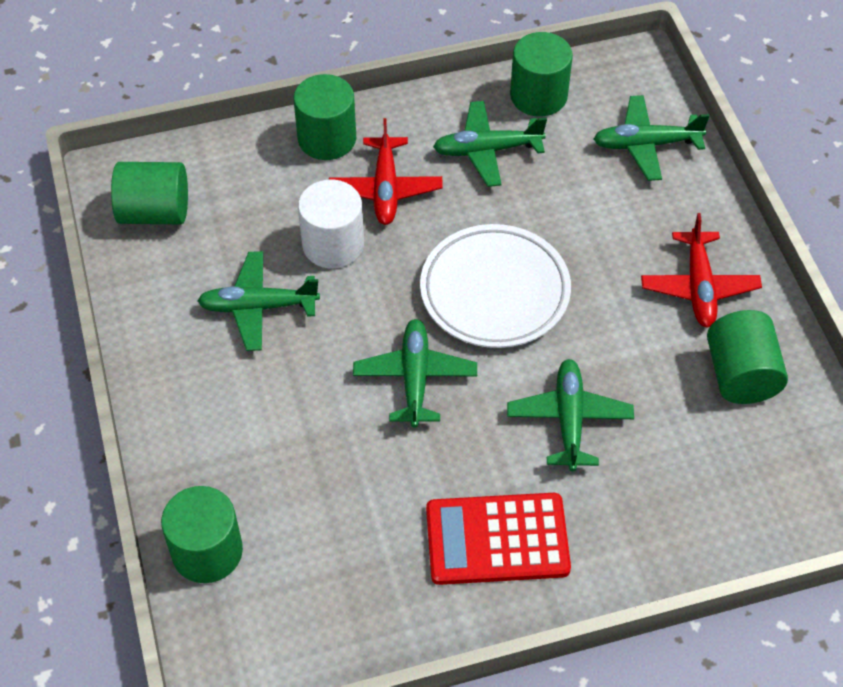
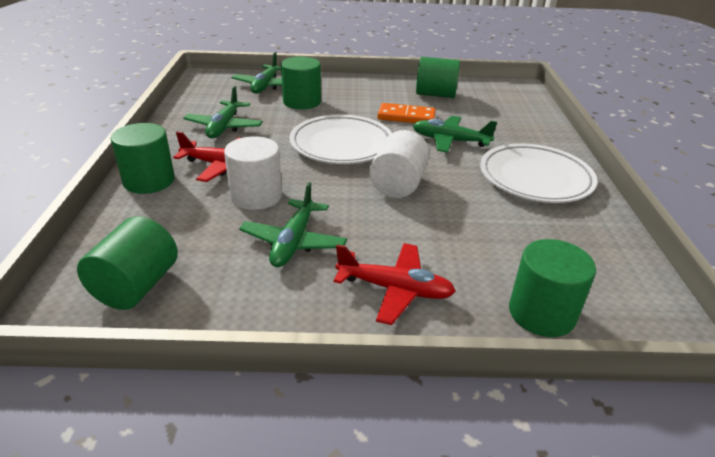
camera: 75 degrees left, 20 degrees down
green plane [353,319,477,428] -> white cylinder [369,130,430,198]
red calculator [426,493,571,585] -> white plate [480,143,598,203]
green cylinder [510,32,573,116] -> green cylinder moved to [281,57,321,110]
red plane [641,213,762,327] -> red plane moved to [334,243,456,325]
none -> orange domino [378,103,436,123]

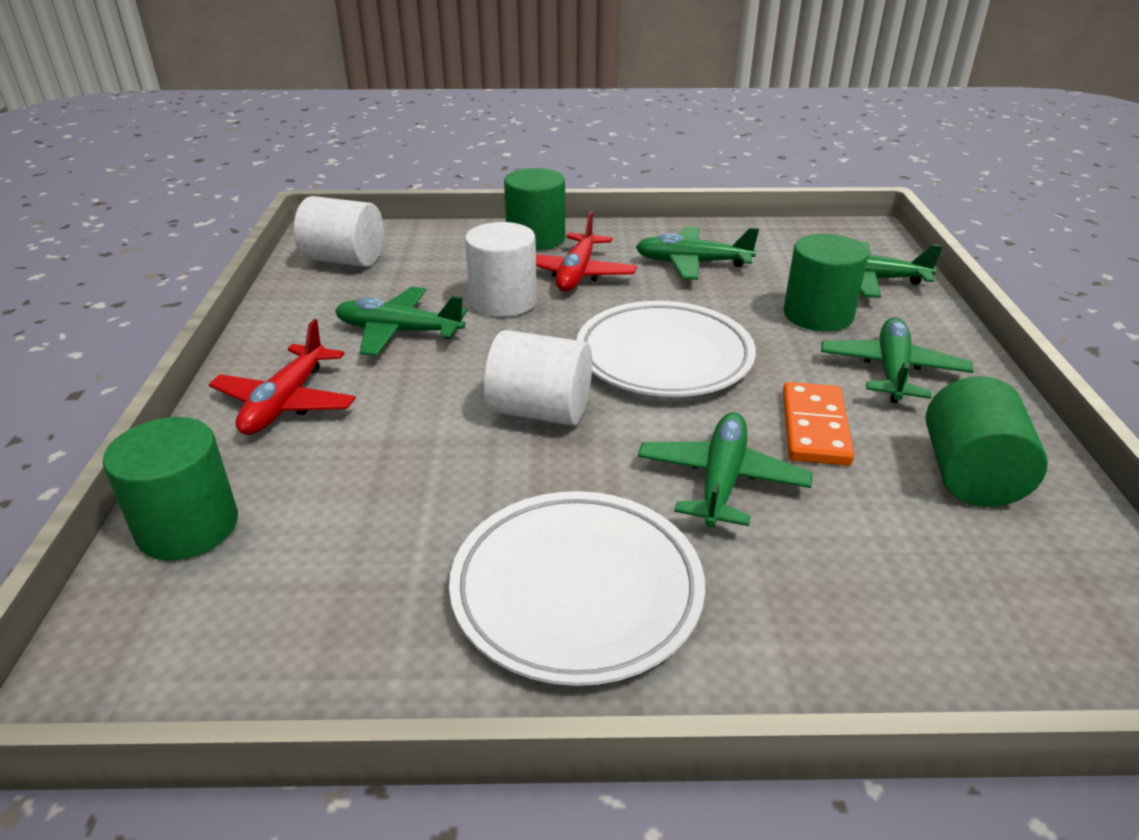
camera: 90 degrees right, 0 degrees up
green cylinder [77,216,178,310] -> white cylinder [294,196,384,267]
none -> green plane [821,318,973,403]

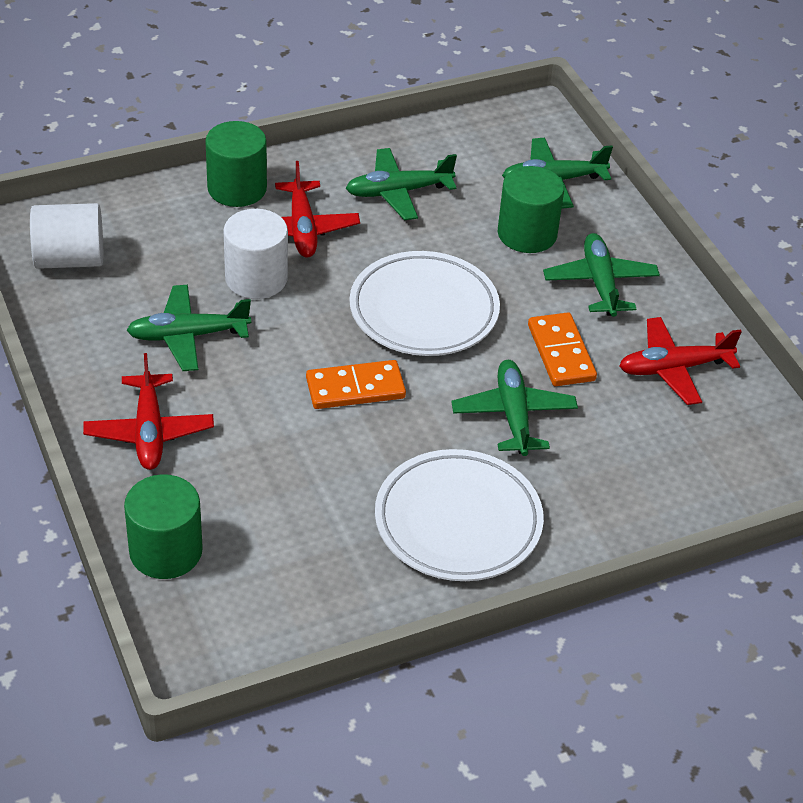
camera: 25 degrees left, 10 degrees up
white cylinder [484,330,592,426] -> orange domino [306,360,406,409]
green cylinder [926,376,1048,507] -> red plane [619,317,742,405]

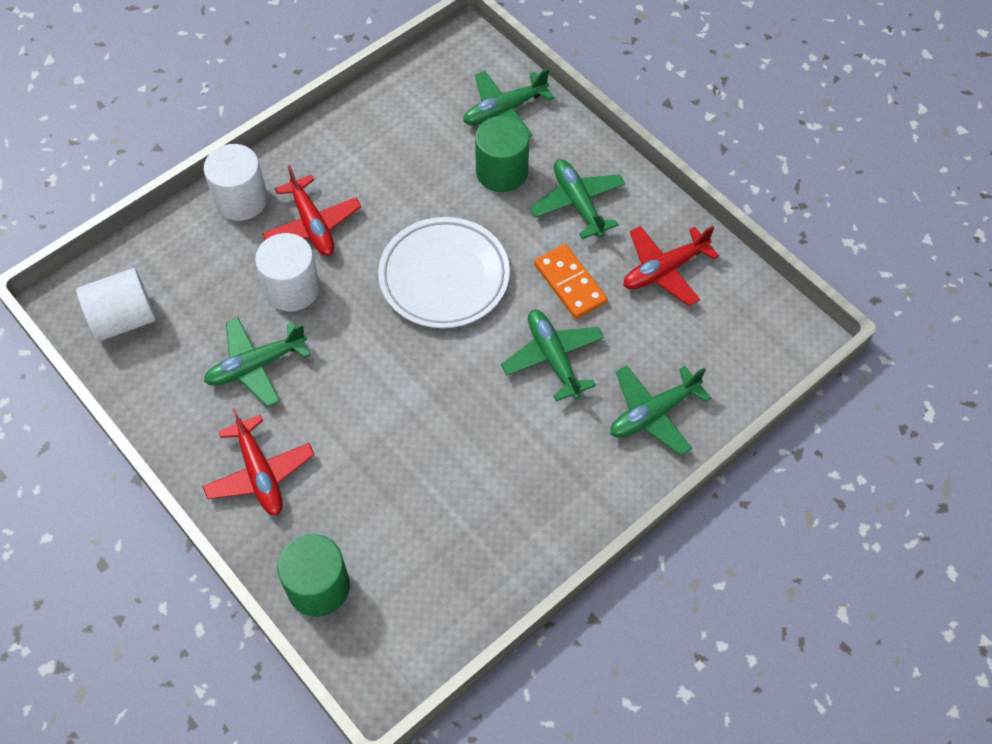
camera: 15 degrees left, 15 degrees up
green cylinder [205,121,267,207] -> white cylinder [204,144,268,221]
orange domino [306,360,406,409] -> none
green plane [346,148,457,220] -> green plane moved to [610,365,711,455]
white plate [375,449,544,581] -> none

